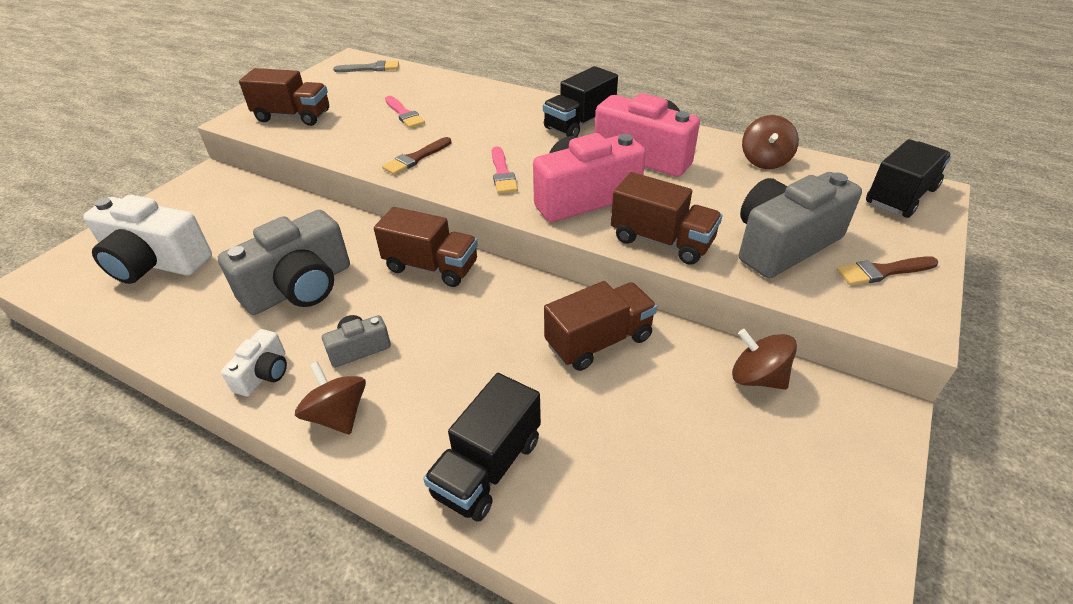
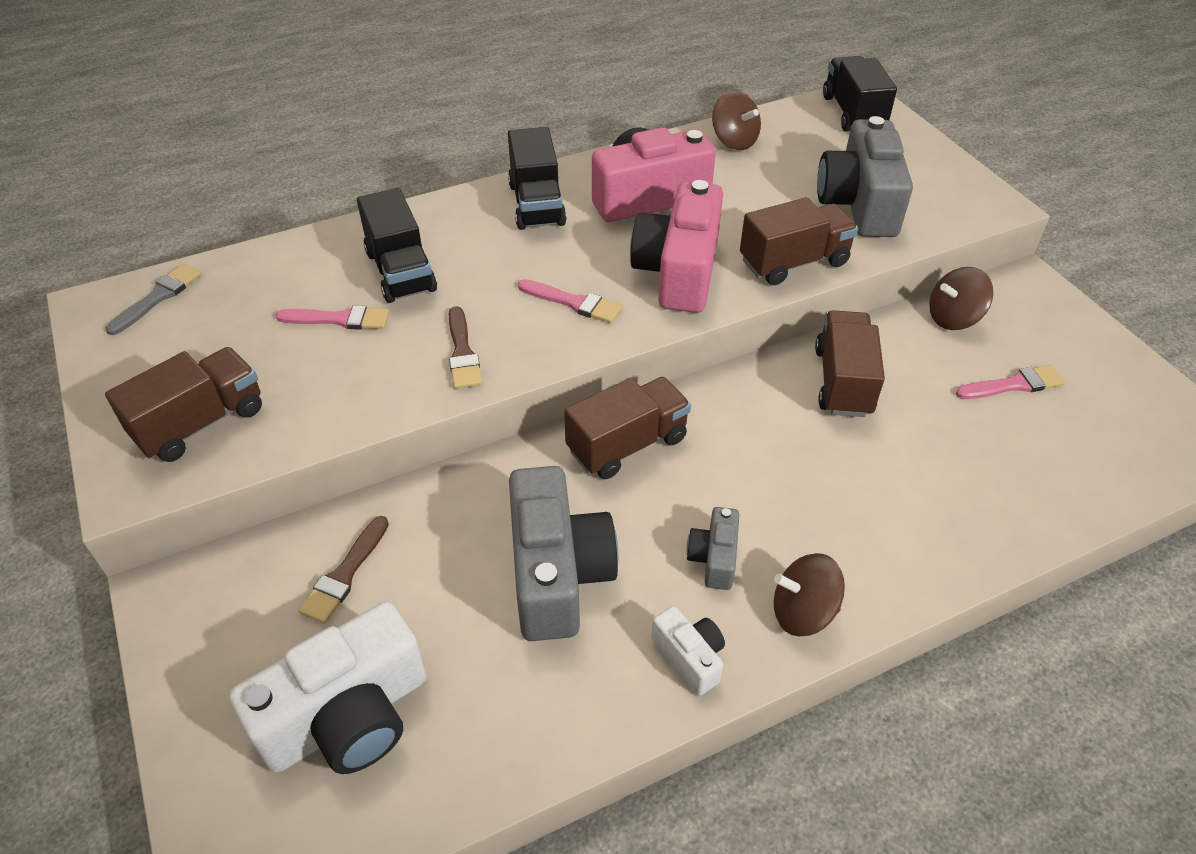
camera: 55 degrees left, 5 degrees up
black truck [423,373,541,522] -> black truck moved to [357,188,437,303]
brown brush [837,256,938,285] -> brown brush moved to [298,516,389,624]
none -> pink brush [956,365,1065,399]

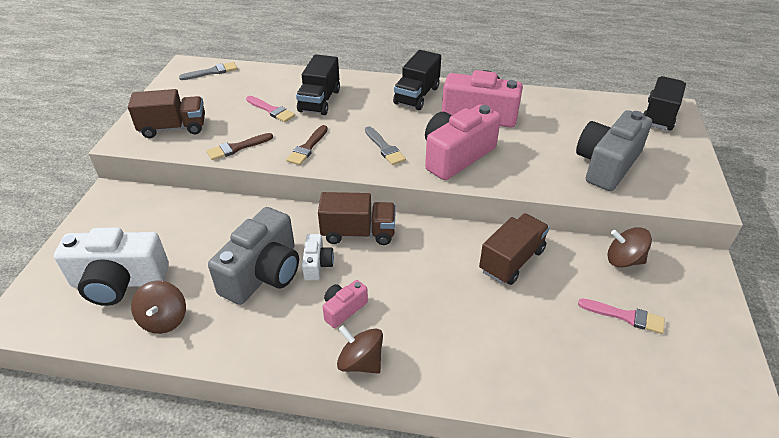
camera: 35 degrees right, 5 degrees down
brown brush [298,516,389,624] -> brown brush moved to [207,133,273,160]
pink brush [518,279,622,323] -> grey brush [365,126,406,165]
white camera [651,606,725,696] -> white camera moved to [302,234,334,280]
grey camera [687,507,739,590] -> pink camera [322,280,368,328]
brown spinning top [712,91,761,150] -> brown spinning top moved to [131,281,186,334]
brown truck [740,197,858,285] -> none

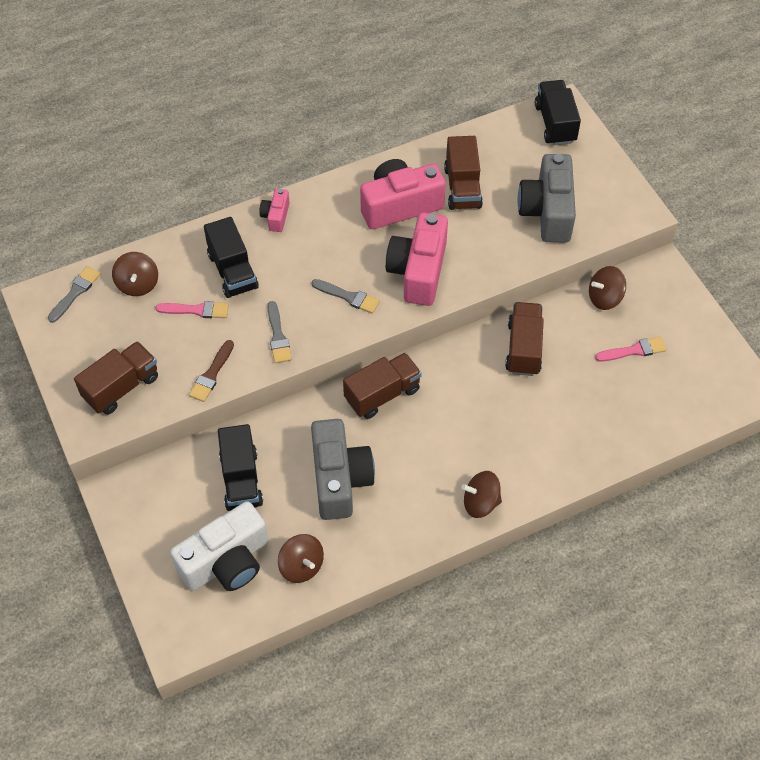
camera: 35 degrees left, 15 degrees up
brown brush [286,125,328,165] -> grey brush [267,301,292,363]
white camera [302,234,334,280] -> none
pink camera [322,280,368,328] -> pink camera moved to [259,189,290,232]
black truck [393,50,441,110] -> black truck moved to [218,424,263,511]
none -> brown spinning top [112,252,158,296]
none -> brown truck [444,136,483,210]

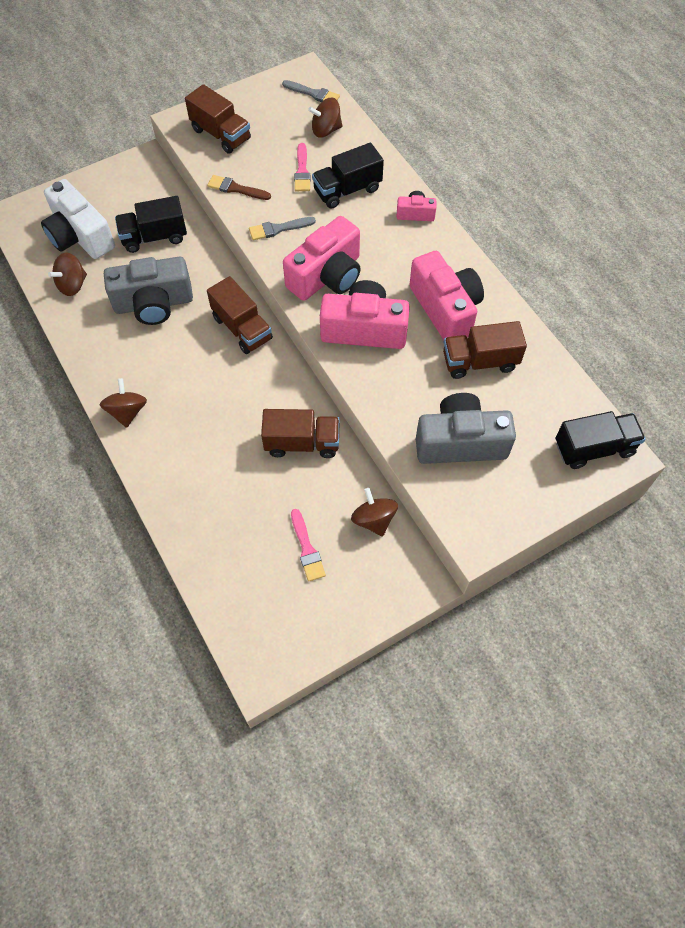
camera: 85 degrees right, 5 degrees up
grey brush [312,279,380,314] -> pink camera [283,216,361,301]

